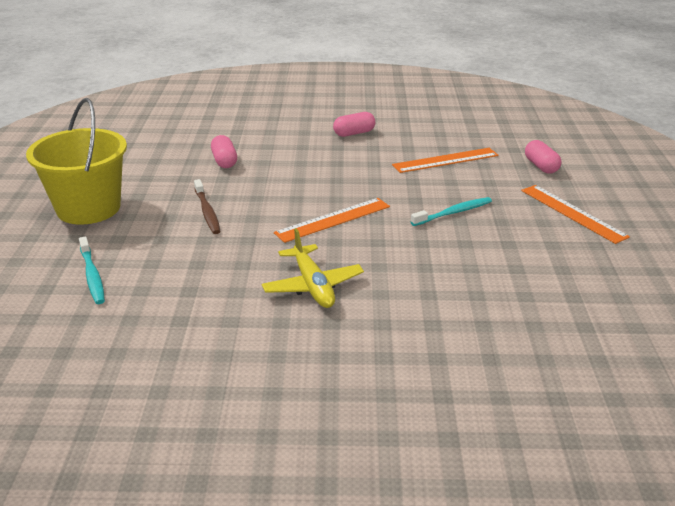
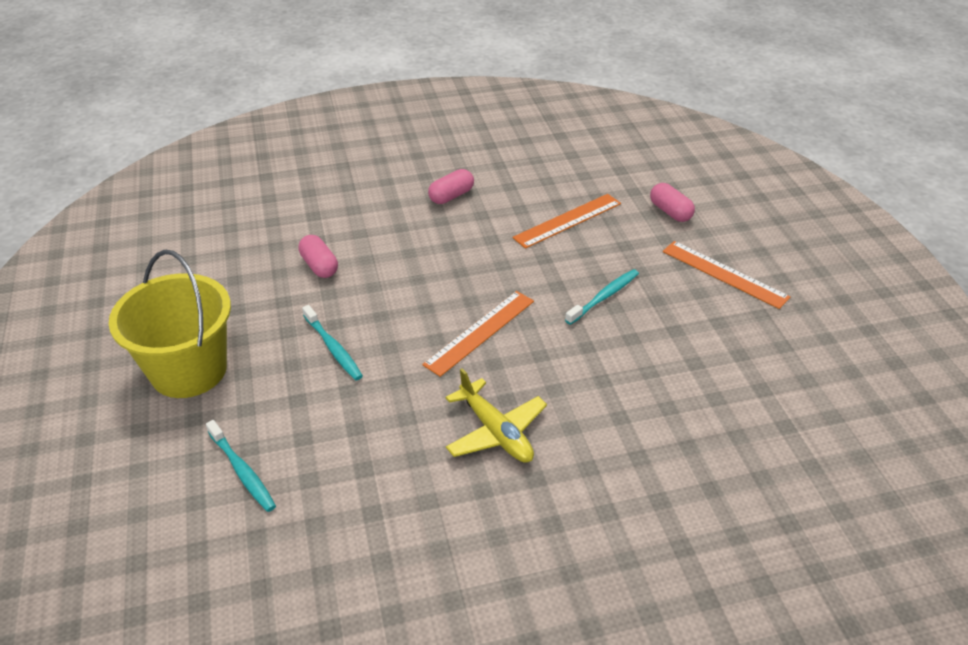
camera: 15 degrees left, 10 degrees up
brown toothbrush [194,179,221,234] -> turquoise toothbrush [302,305,363,380]

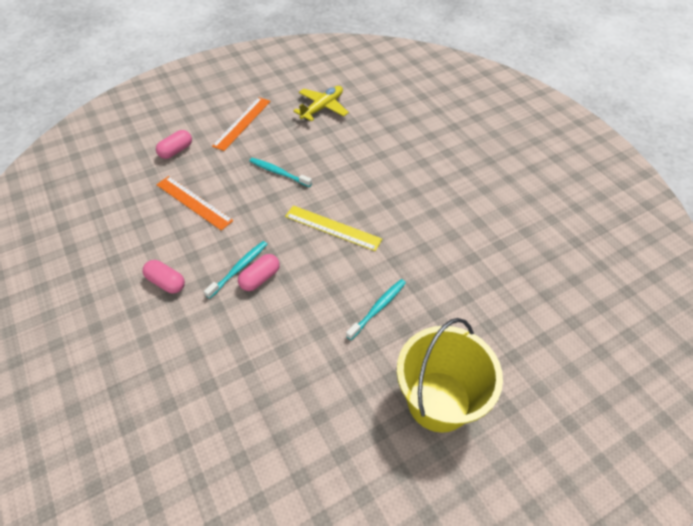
camera: 105 degrees left, 10 degrees up
turquoise toothbrush [206,420,276,512] -> turquoise toothbrush moved to [204,241,267,299]
pink capsule [298,235,338,278] -> pink capsule moved to [238,254,280,291]
orange ruler [422,291,534,377] -> yellow ruler [285,205,382,251]
yellow plane [446,368,547,463] -> yellow plane moved to [293,86,349,122]

